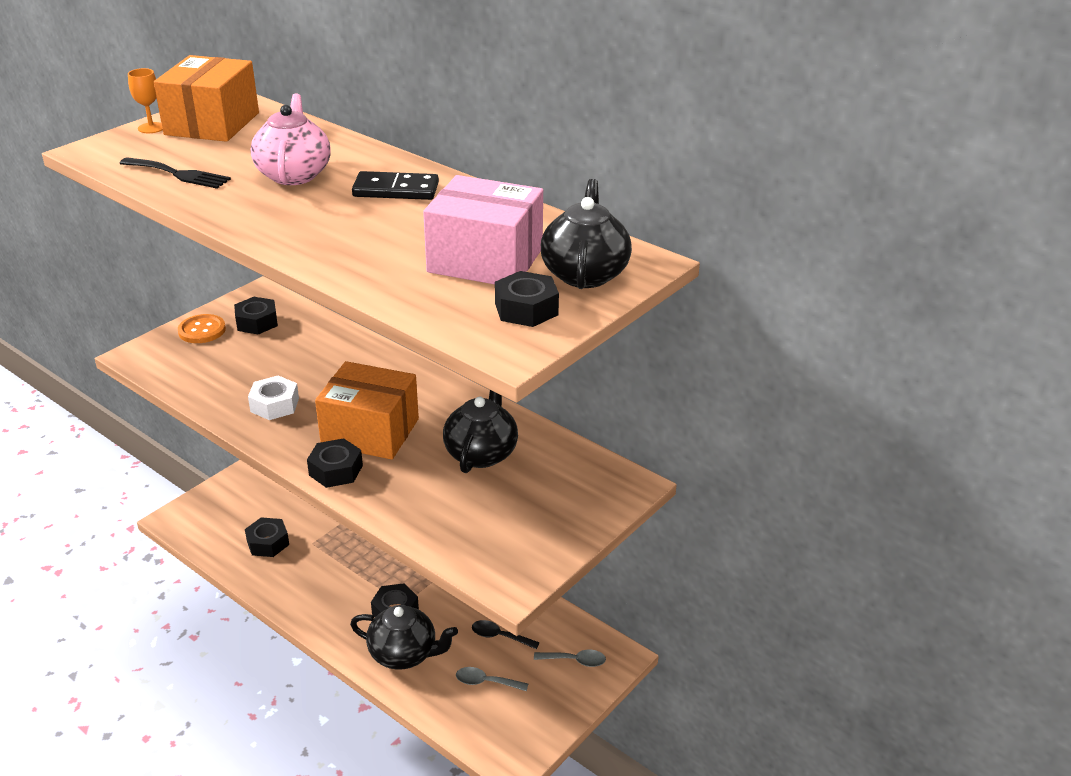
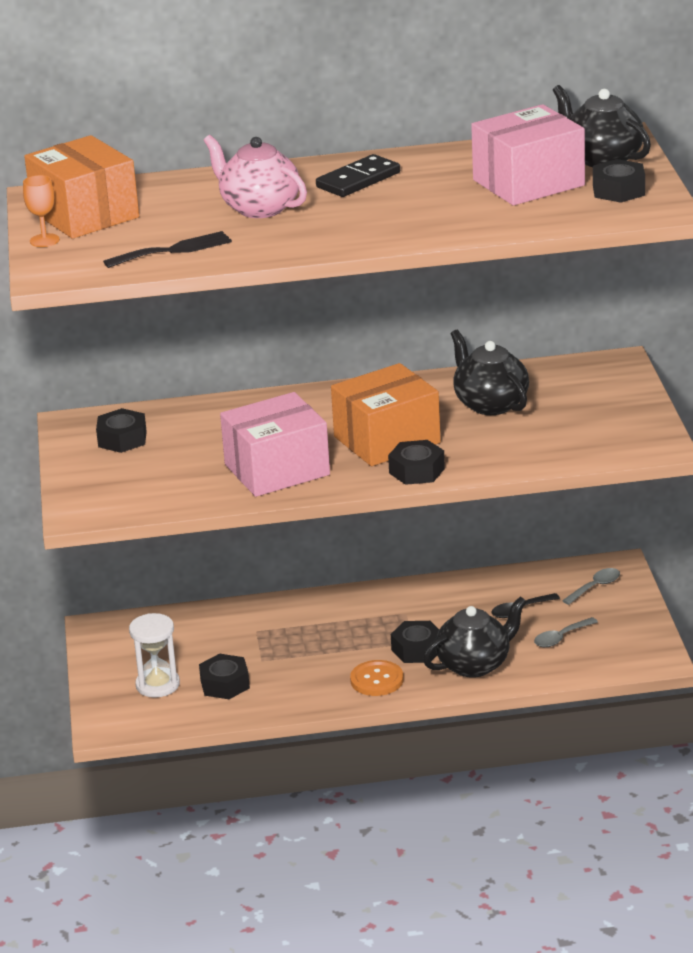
camera: 45 degrees left, 5 degrees down
orange button [178,314,226,343] -> orange button moved to [350,660,404,696]
white nut [248,376,299,420] -> pink box [220,392,330,497]
none -> white hourglass [129,613,180,698]

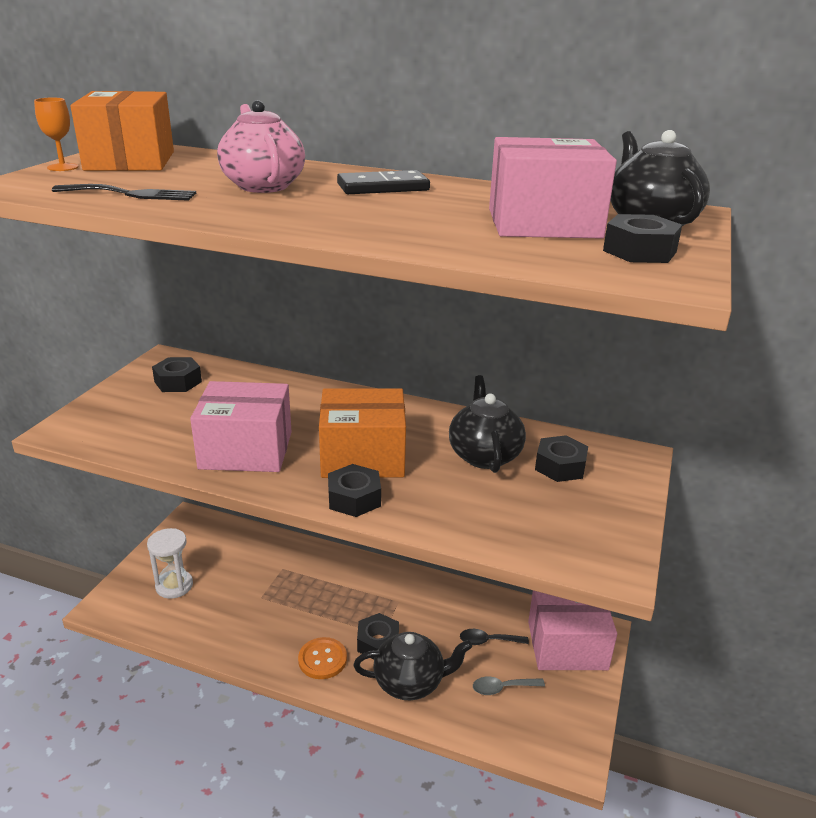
camera: 25 degrees right, 0 degrees up
black nut [199,654,250,699] -> black nut moved to [535,435,588,482]
grey spoon [562,568,620,605] -> pink box [528,590,617,670]

